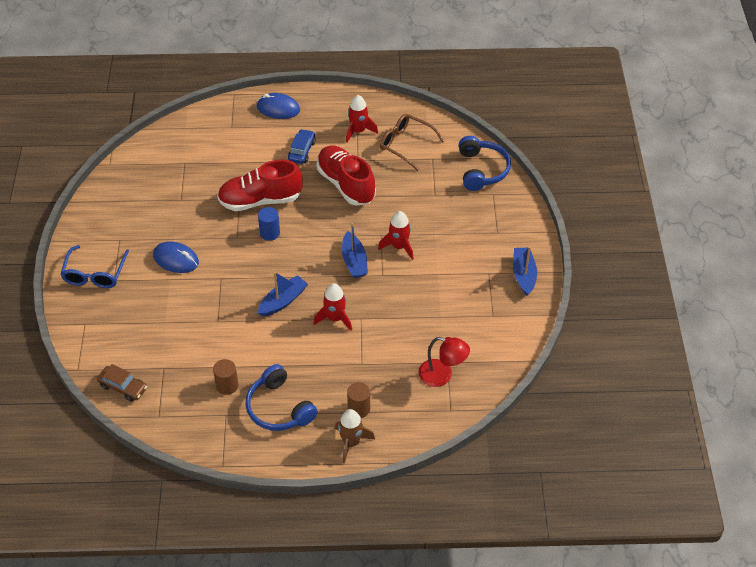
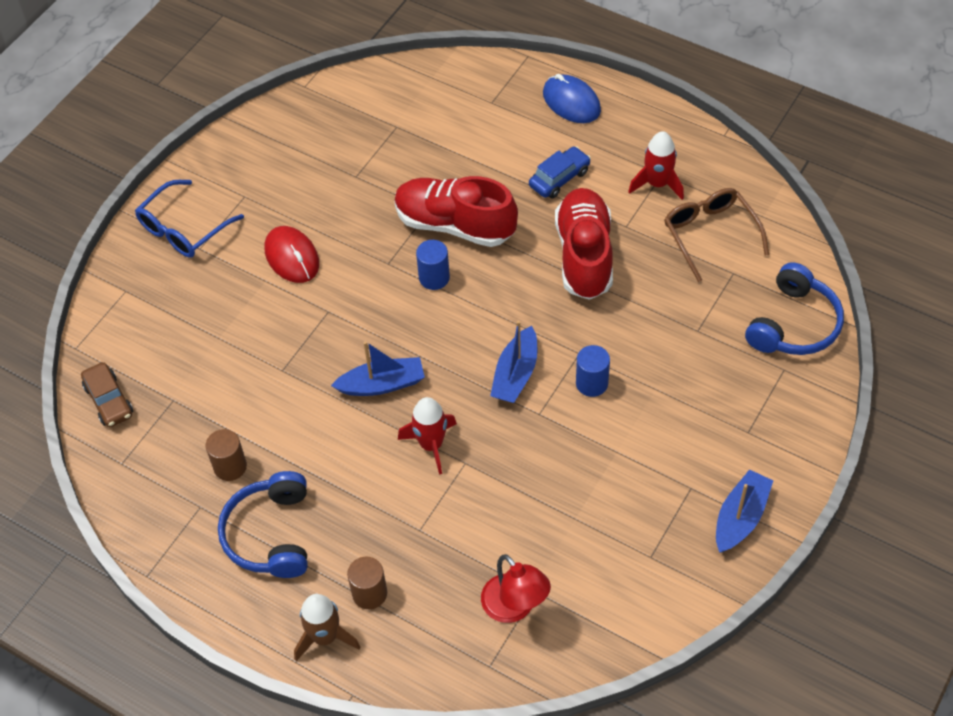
camera: 35 degrees right, 5 degrees up
blue mouse [153,242,199,273] -> red mouse [265,226,319,283]
red rocket [378,211,414,260] -> blue cylinder [576,345,610,397]

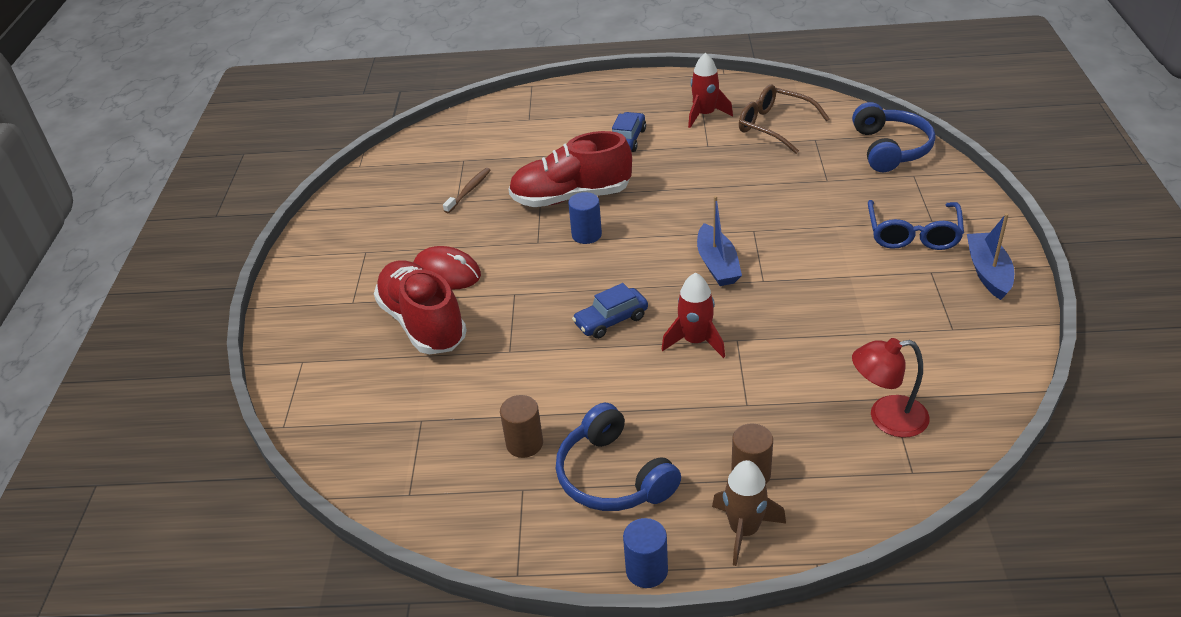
camera: 30 degrees left, 15 degrees down
brown car [81,362,133,427] -> none
blue glasses [135,180,244,258] -> blue glasses moved to [868,200,964,250]
blue boat [331,341,425,396] -> blue car [572,283,648,339]
red lamp [481,554,551,623] -> red lamp turned 150 degrees clockwise [852,338,930,438]
blue mouse [543,74,601,123] -> none
red shoe [555,188,613,300] -> red shoe moved to [374,261,467,354]
blue cylinder [576,345,610,397] -> blue cylinder moved to [623,518,668,588]
none -> brown toothbrush [443,168,491,213]

